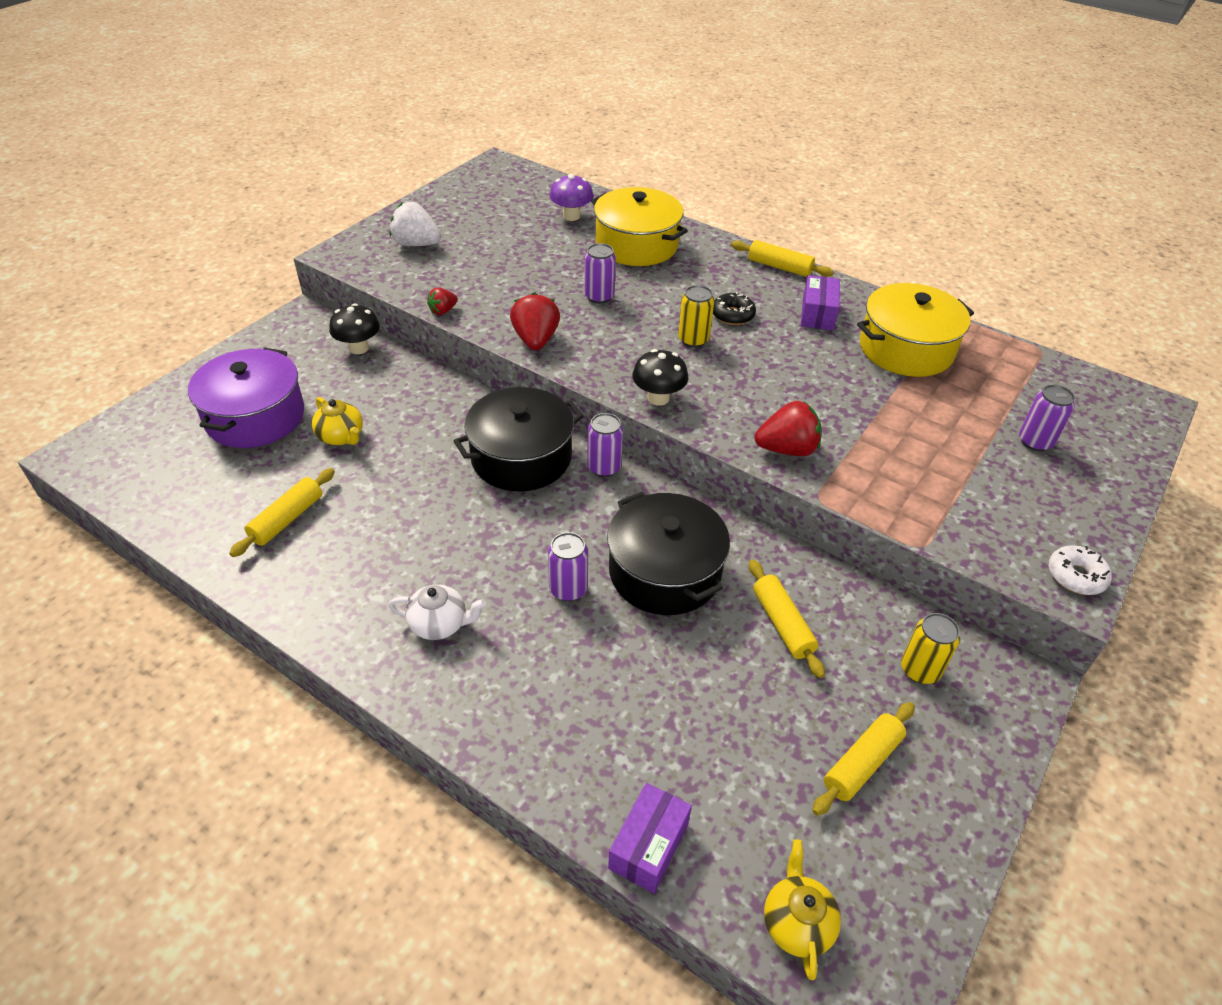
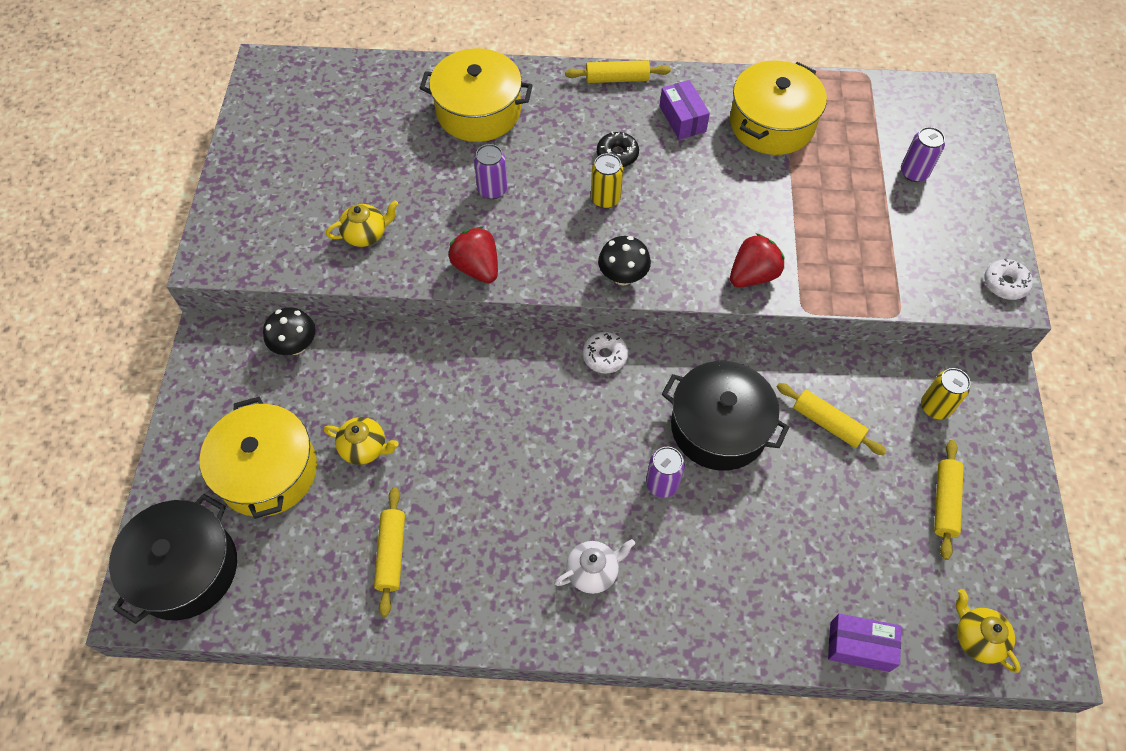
camera: 30 degrees left, 15 degrees up
purple pot [188,348,304,448] -> yellow pot [200,397,317,519]
white strawberry [389,202,441,246] -> none
red strawberry [427,288,458,315] -> none
black pot [454,387,584,491] -> black pot moved to [109,494,237,624]
purple mushroom [549,174,594,221] -> none
purple can [587,413,623,477] -> white donut [583,332,628,374]
purple box [608,783,692,893] -> purple box turned 75 degrees counterclockwise [828,614,901,672]
none -> yellow teapot [326,200,398,247]

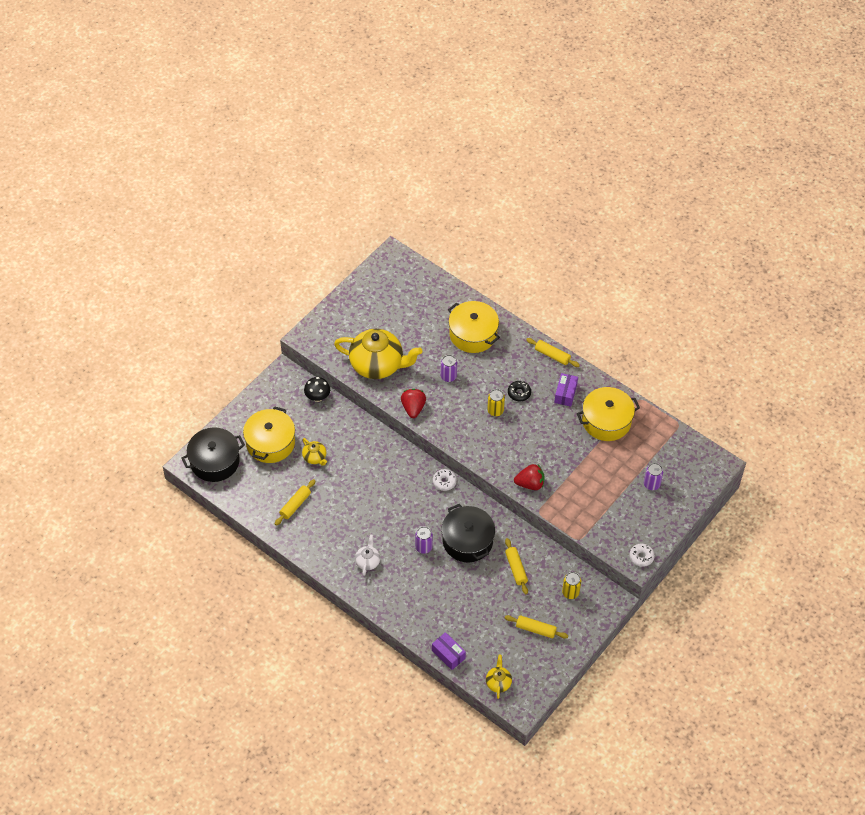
camera: 35 degrees right, 5 degrees down
yellow teapot [326,200,398,247] -> yellow teapot [334,329,422,379], size x2.26
white teapot [554,539,635,594] -> white teapot turned 90 degrees counterclockwise [355,535,380,576]
black mushroom [598,236,651,285] -> none
yellow rolling pin [934,440,964,560] -> yellow rolling pin turned 60 degrees clockwise [505,615,568,639]

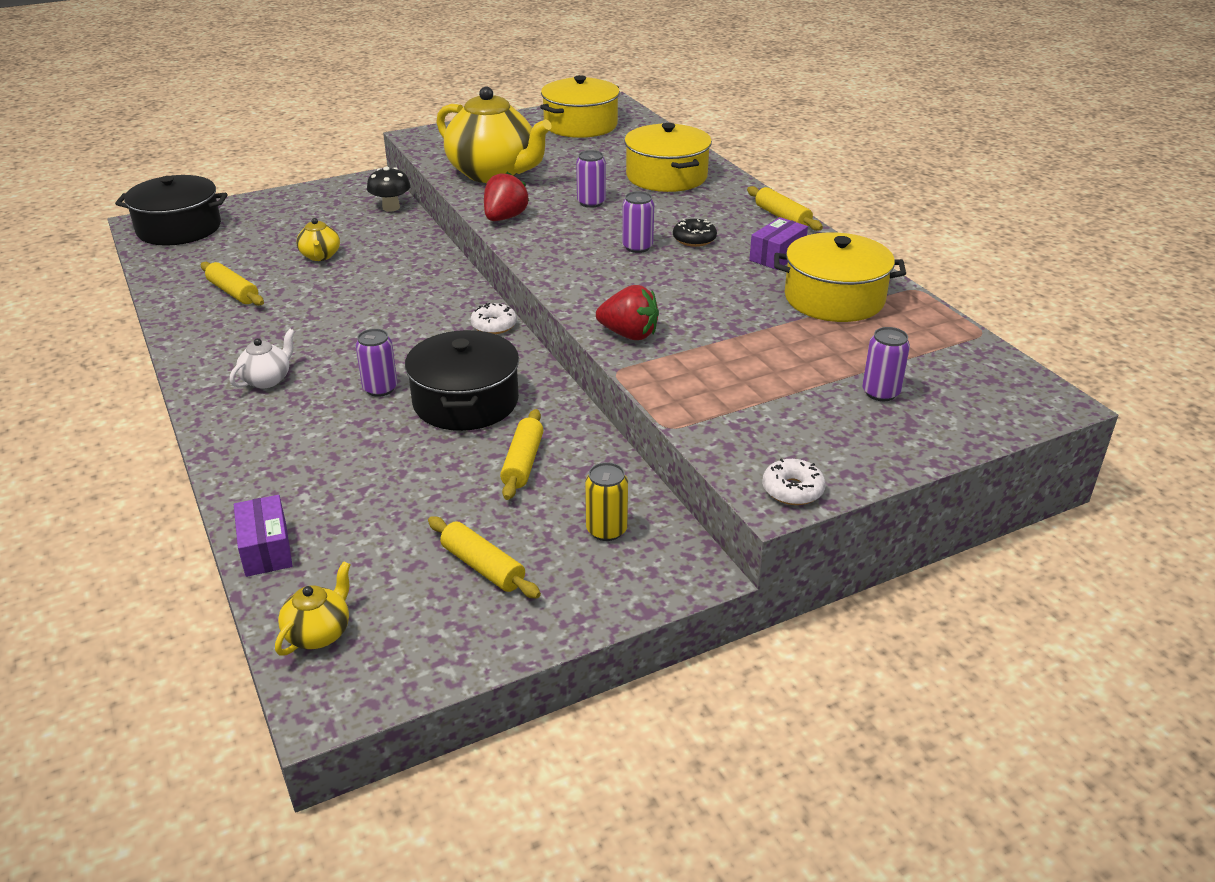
camera: 25 degrees right, 20 degrees down
yellow pot [243,406,295,463] -> yellow pot moved to [540,75,620,138]
yellow rolling pin [275,479,315,526] -> yellow rolling pin turned 75 degrees clockwise [201,262,264,306]
yellow can [487,389,505,416] -> purple can [622,191,654,253]

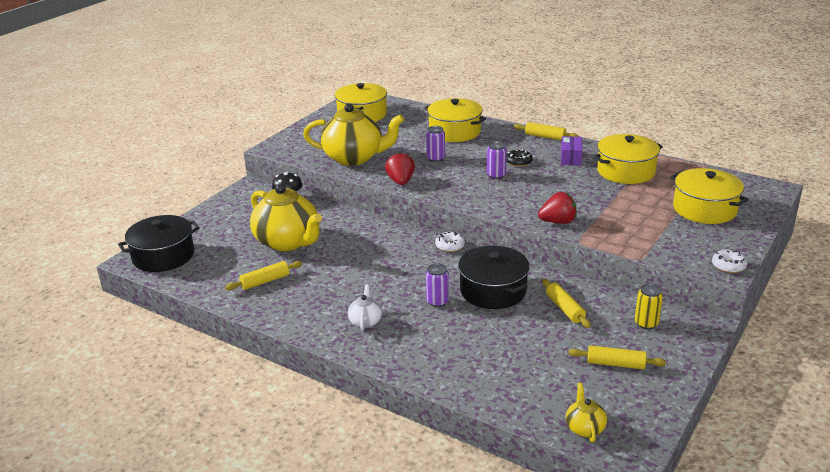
camera: 30 degrees left, 5 degrees down
yellow rolling pin [201,262,264,306] -> yellow rolling pin turned 45 degrees counterclockwise [225,261,302,290]
purple box [234,495,293,577] -> none
yellow teapot [296,218,340,261] -> yellow teapot [250,184,322,251], size x2.26
purple can [862,327,910,401] -> yellow pot [670,168,749,224]

